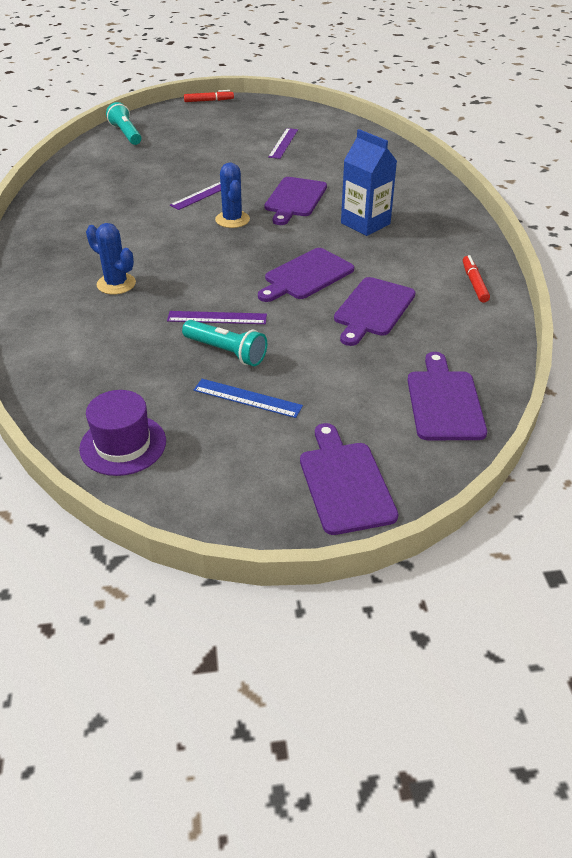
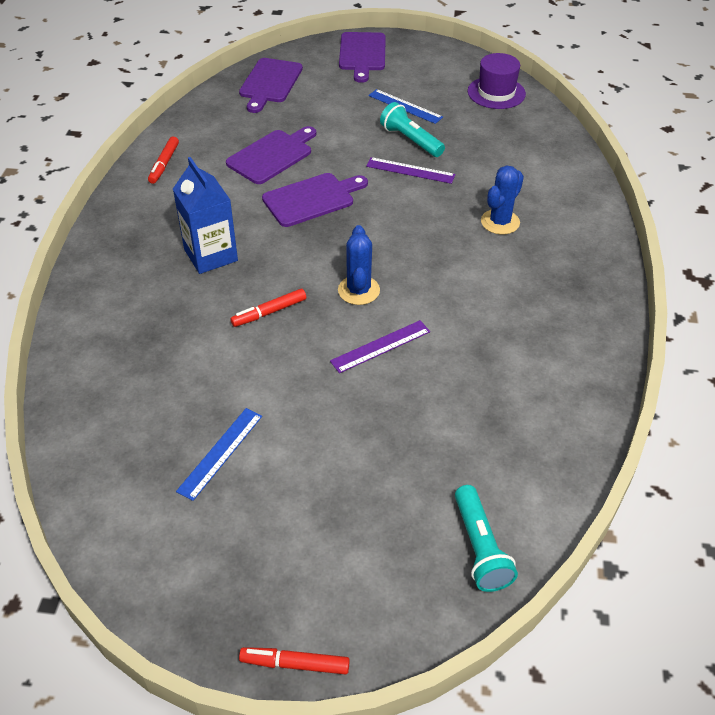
camera: 165 degrees left, 5 degrees up
blue cactus [86,223,136,294] -> blue cactus turned 75 degrees clockwise [481,165,524,235]
purple cutting board [264,177,327,225] -> red marker [230,289,306,327]
purple ruler [268,128,298,159] -> blue ruler [176,408,262,501]

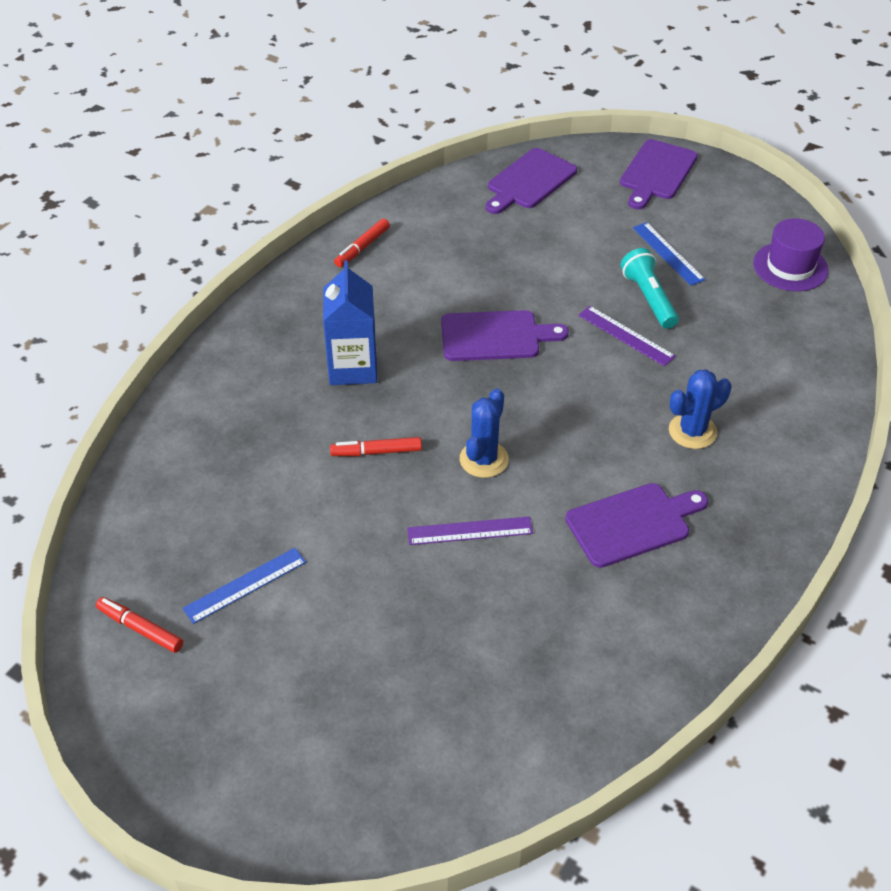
camera: 25 degrees right, 0 degrees up
purple cutting board [226,126,316,184] -> purple cutting board moved to [565,483,708,568]
red marker [239,647,350,675] -> red marker moved to [96,597,183,653]
turquoise flashlight [455,485,518,592] -> none

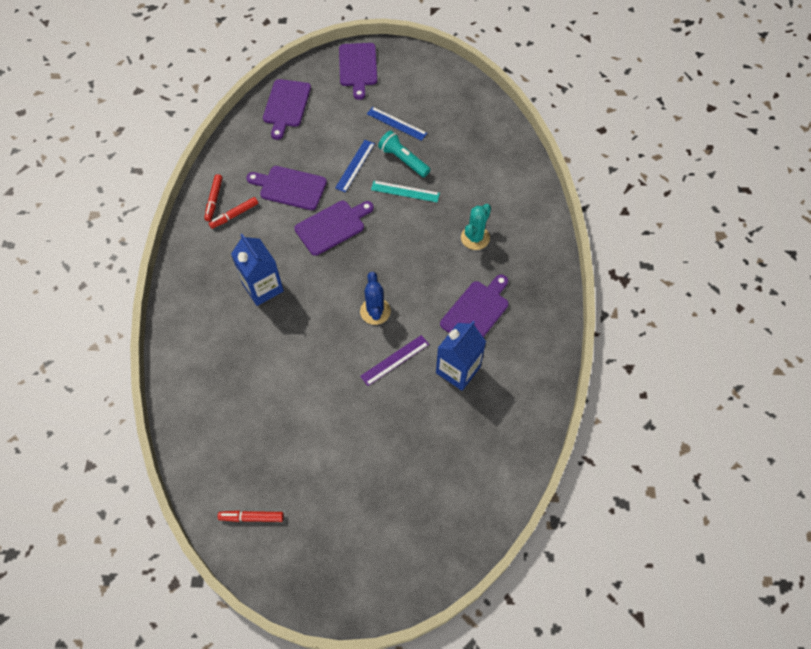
camera: 30 degrees left, 15 degrees up
blue ruler [183,548,306,624] -> blue ruler moved to [335,140,375,192]
red marker [330,437,422,456] -> red marker moved to [209,197,258,229]
purple ruler [578,306,676,366] -> turquoise ruler [371,181,440,202]
blue cactus [669,369,731,449] -> turquoise cactus [461,204,491,250]
purple hat [753,218,828,291] -> none
none -> purple cutting board [246,166,327,210]
none -> blue carton [436,321,486,391]

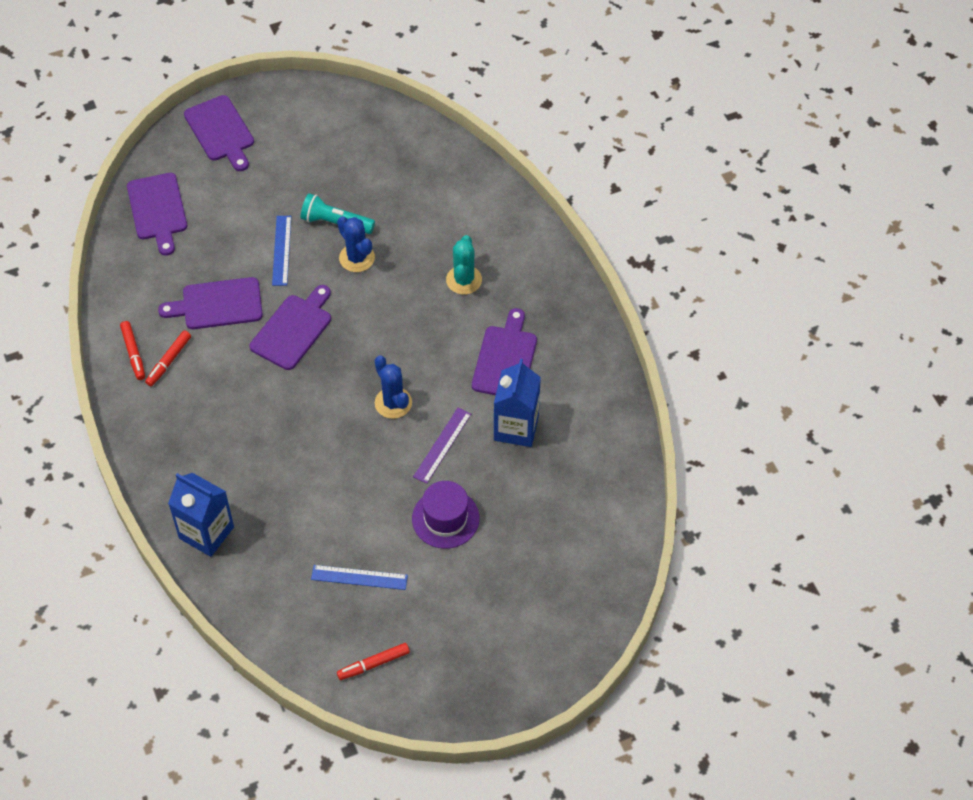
camera: 25 degrees left, 5 degrees down
blue carton [231,234,284,306] -> blue carton moved to [168,473,234,557]
blue ruler [367,107,427,141] -> blue ruler moved to [311,565,408,590]
turquoise ruler [371,181,440,202] -> blue cactus [337,216,375,272]
none -> purple hat [412,481,480,549]

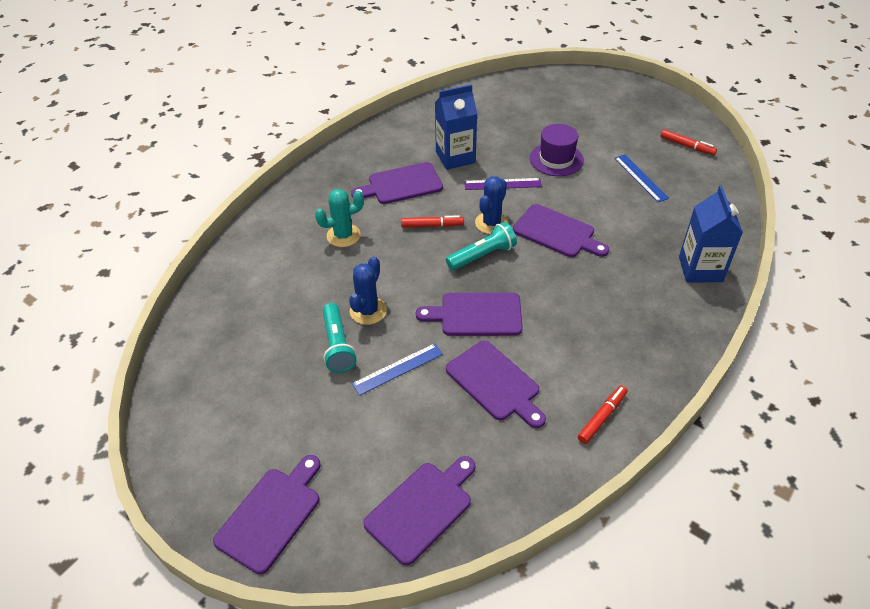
camera: 120 degrees left, 10 degrees down
red marker [145,331,191,386] -> red marker moved to [401,215,464,228]
none -> turquoise flashlight [446,222,517,270]
none -> purple cutting board [513,204,609,257]

